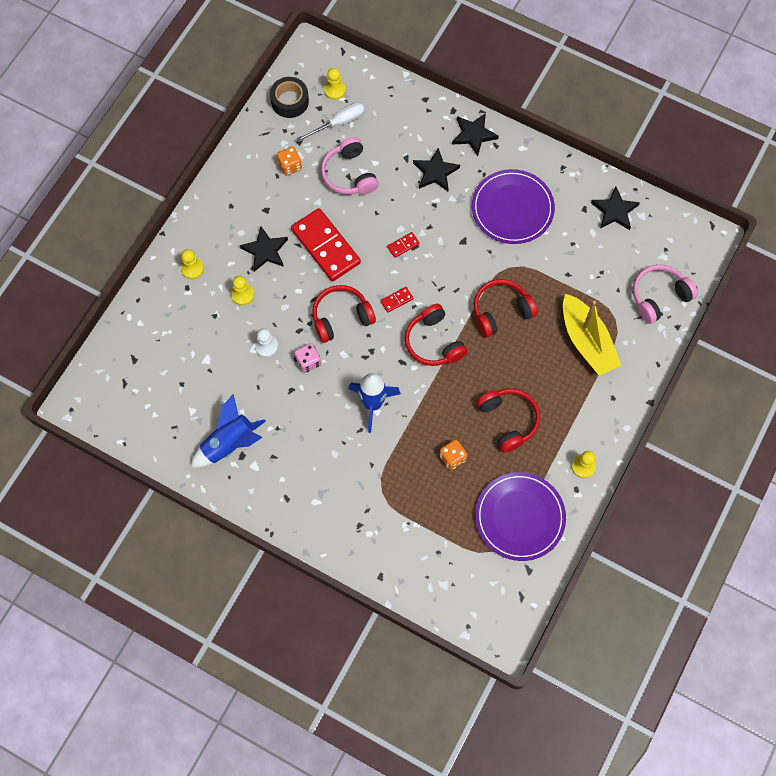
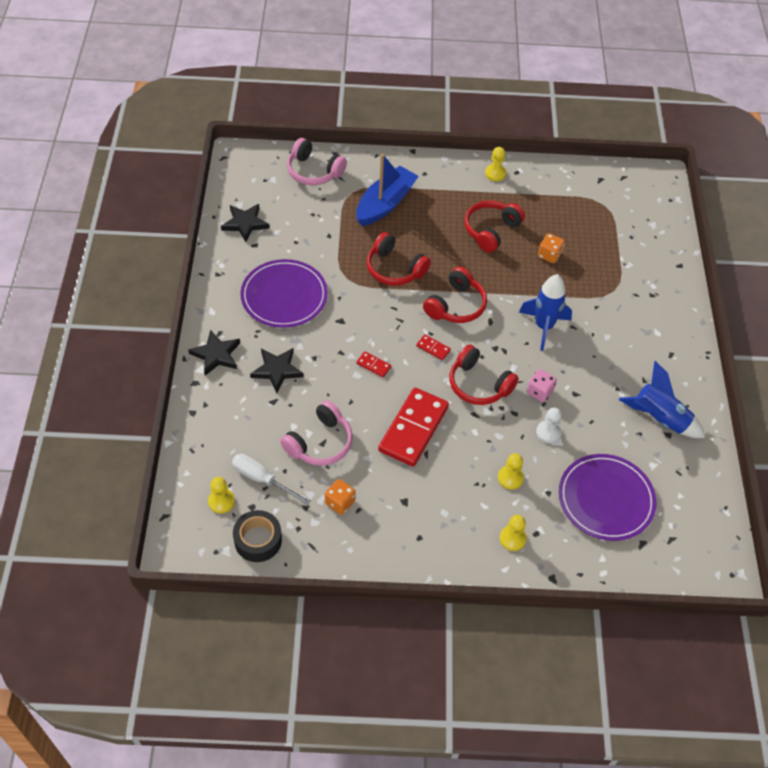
camera: 120 degrees left, 15 degrees down
black star [240,226,288,272] -> none
purple plate [475,472,566,561] -> purple plate moved to [559,454,657,541]
yellow boat [563,294,621,376] -> blue boat [356,154,419,226]

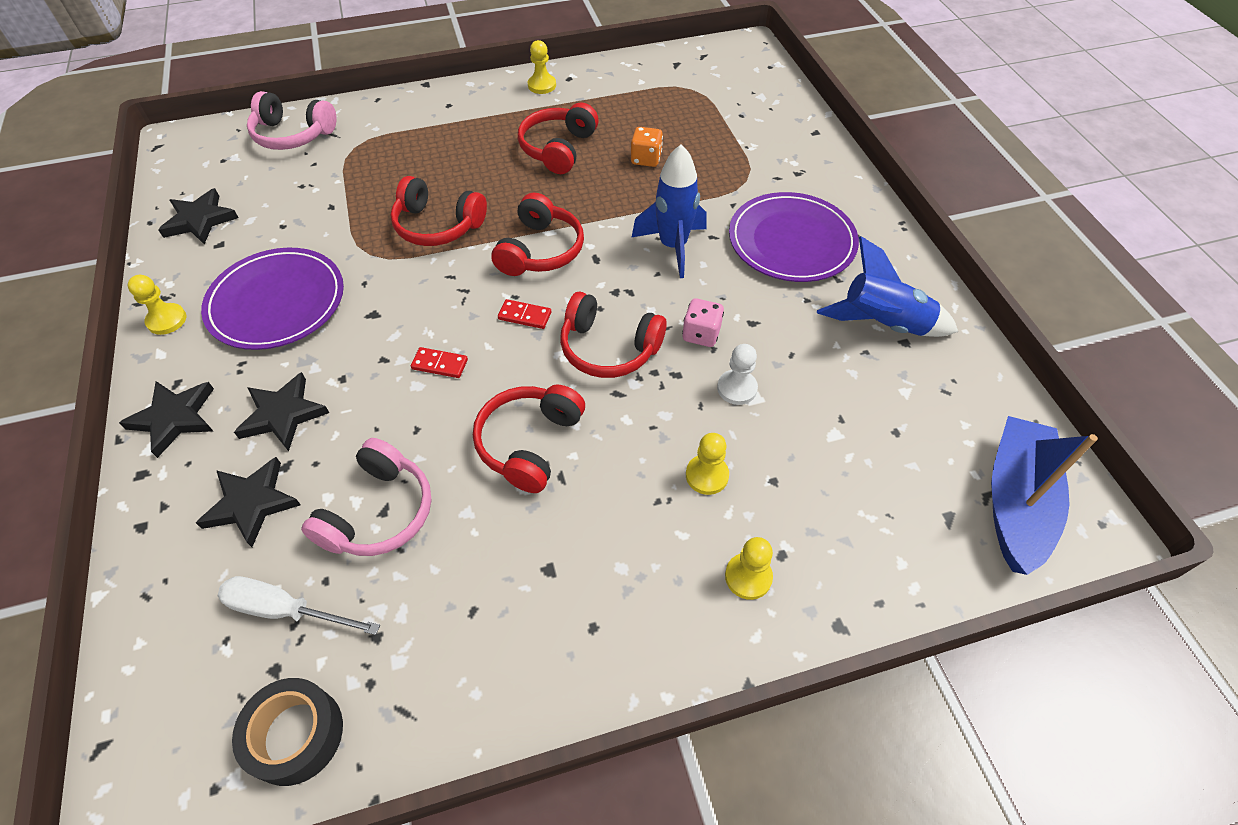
camera: 15 degrees left, 0 degrees up
yellow pawn [208,477,235,513] -> yellow pawn moved to [128,275,186,335]
orange dice [325,479,356,515] -> none
blue boat [356,154,419,226] -> blue boat moved to [991,416,1098,575]
red domino [378,388,449,466] -> red headphones [473,385,585,493]
purple plate [559,454,657,541] -> purple plate moved to [729,192,859,282]
none -> black star [196,457,301,547]

